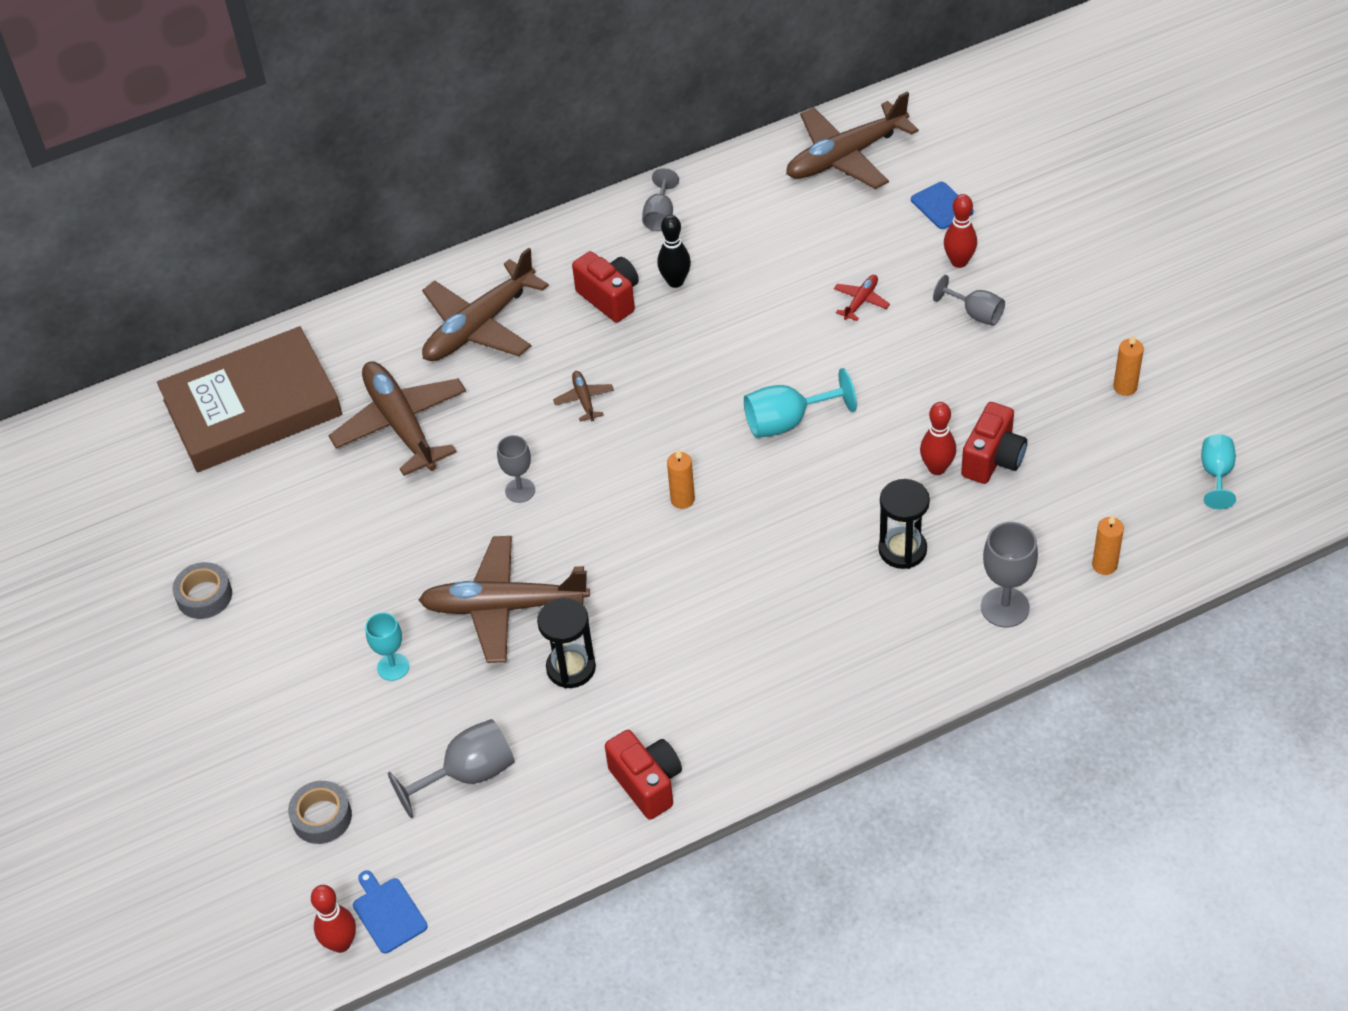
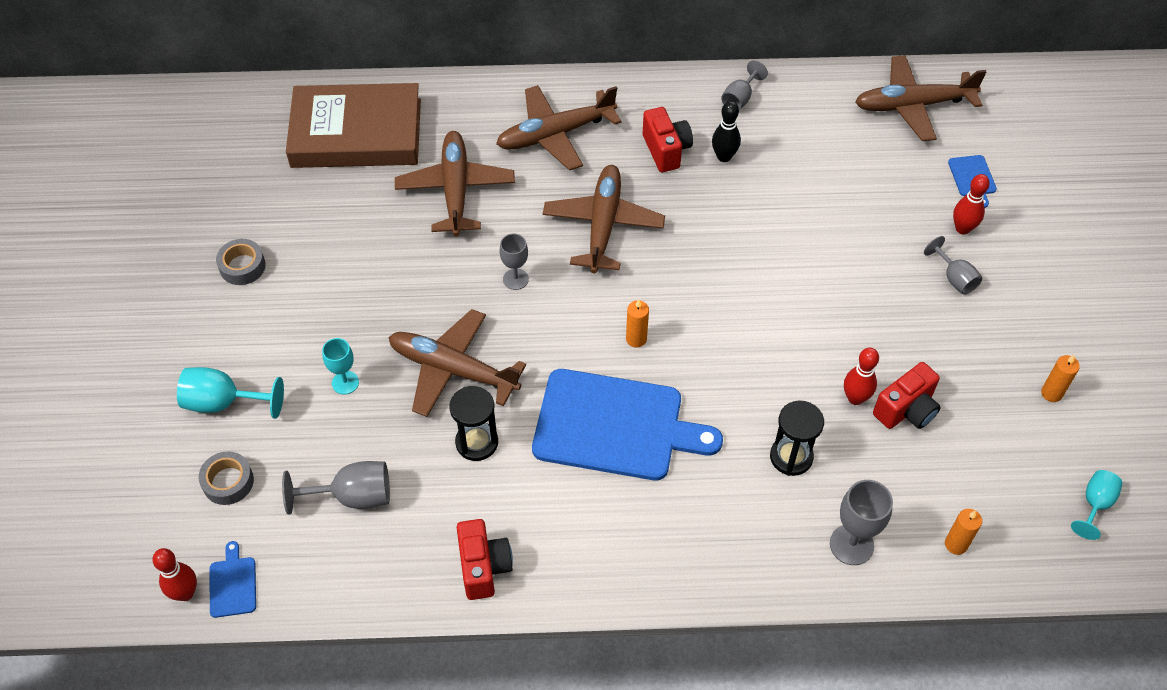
camera: 20 degrees right, 5 degrees up
brown plane [553,371,614,422] -> brown plane [543,165,665,273], size x2.33
turquoise goblet [744,368,857,438] -> turquoise goblet moved to [177,367,284,419]
red plane [834,275,890,321] -> none
none -> blue cutting board [532,369,723,480]

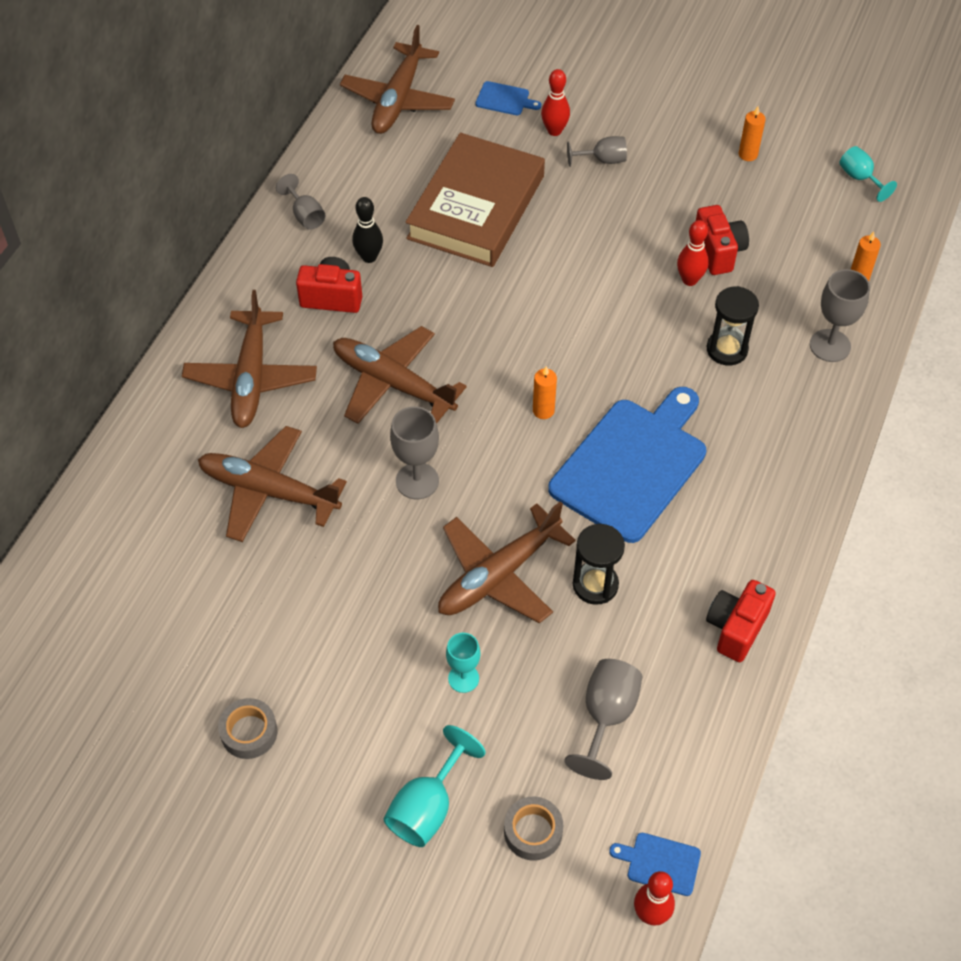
camera: 65 degrees left, 0 degrees up
brown book [286,83,421,168] -> brown book moved to [405,133,545,267]
red camera [457,519,513,600] -> red camera turned 75 degrees counterclockwise [706,580,776,662]
grey goblet [499,234,529,290] -> grey goblet [390,406,439,499], size x1.51

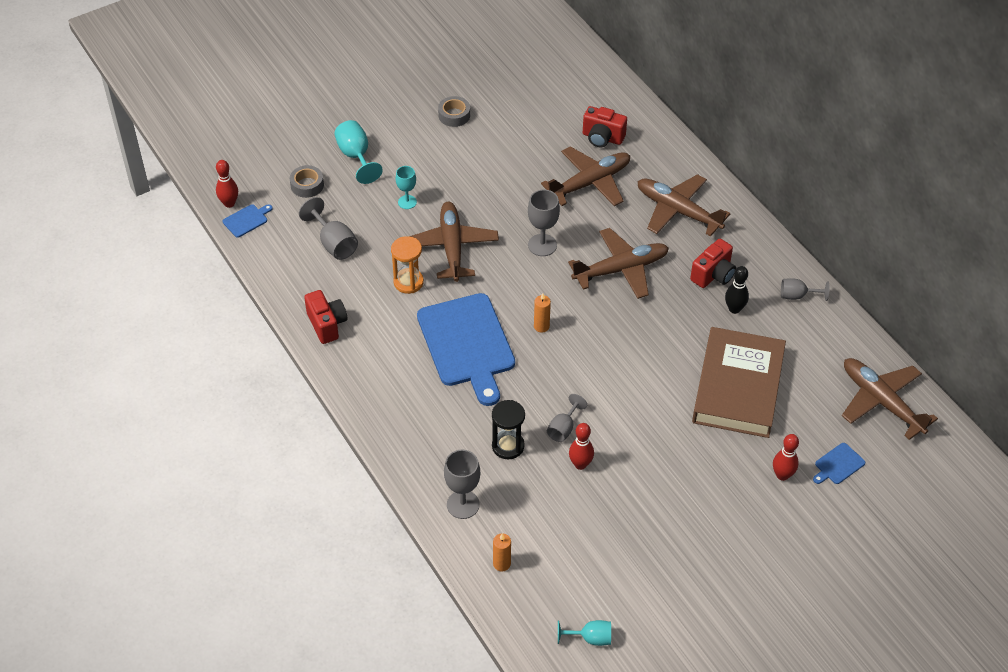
camera: 125 degrees right, 5 degrees down
brown book [405,133,545,267] -> brown book turned 45 degrees clockwise [692,327,786,438]
grey goblet [567,136,627,167] -> grey goblet moved to [547,394,587,442]
black hourglass [573,524,625,605] -> orange hourglass [391,236,424,294]
red camera [696,205,749,275] -> red camera moved to [583,106,627,147]
orange candle [738,106,766,161] -> none

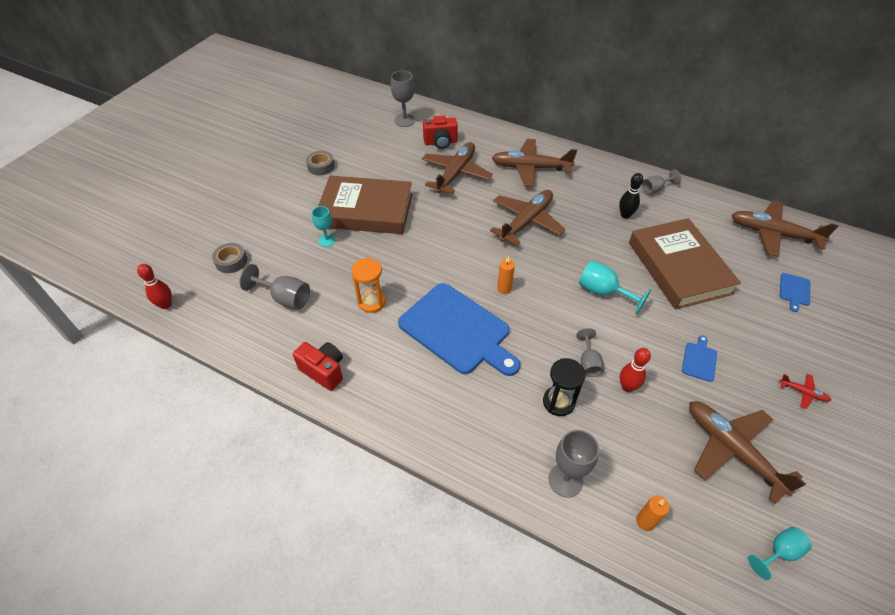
camera: 30 degrees left, 0 degrees up
blue cutting board [223,204,273,238] -> blue cutting board moved to [682,335,717,382]
turquoise goblet [334,120,383,184] -> turquoise goblet moved to [579,260,651,315]
brown plane [409,202,499,282] -> brown plane moved to [689,401,806,504]
grey goblet [528,190,560,256] -> grey goblet moved to [391,71,415,127]
red camera [690,239,736,288] -> none
red bowling pin [773,434,799,481] -> none
none -> brown book [318,176,412,234]
none -> red plane [780,374,831,409]

